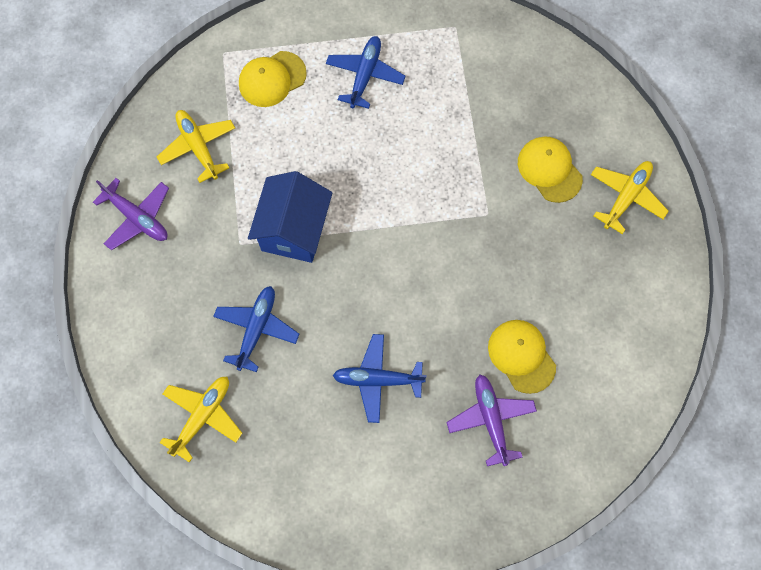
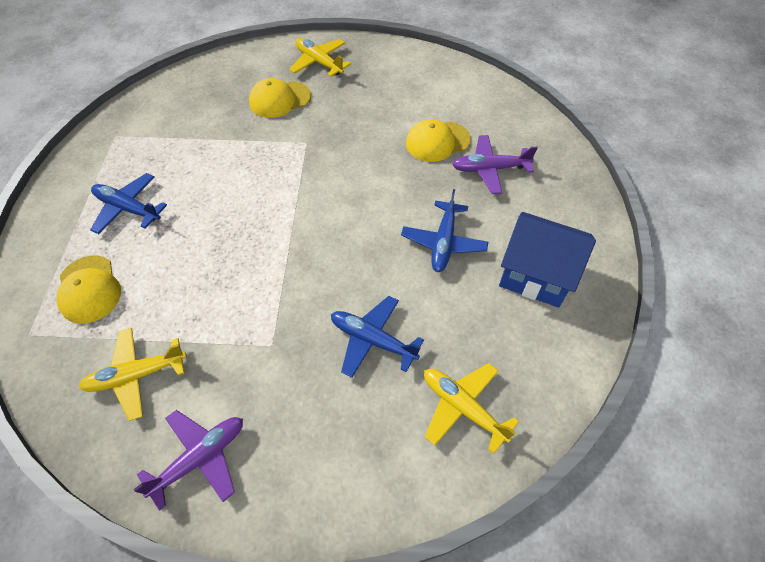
camera: 80 degrees left, 15 degrees down
blue house [248,171,332,263] -> blue house moved to [499,212,596,308]

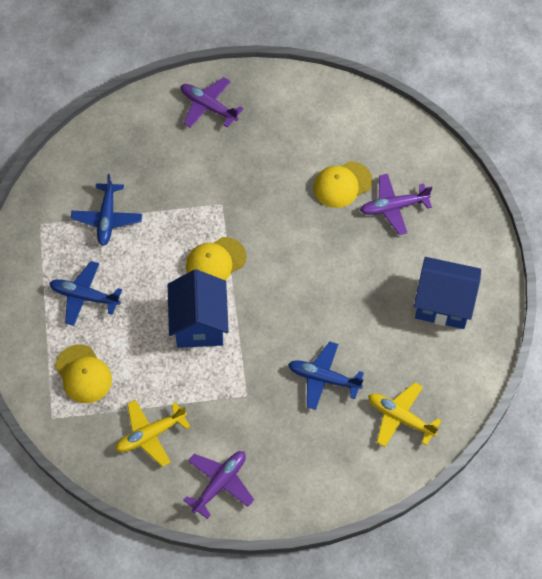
camera: 10 degrees left, 5 degrees up
yellow cap [249,78,311,118] -> yellow cap moved to [186,237,246,281]
yellow plane [289,38,351,77] -> purple plane [181,77,243,128]
blue plane [401,189,488,272] -> blue plane moved to [71,174,142,246]
none -> blue house [168,269,229,348]

